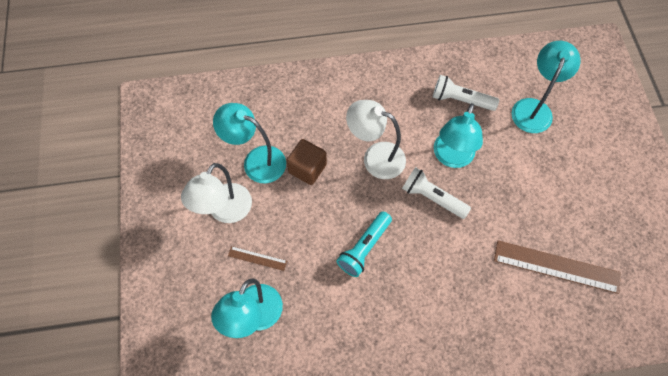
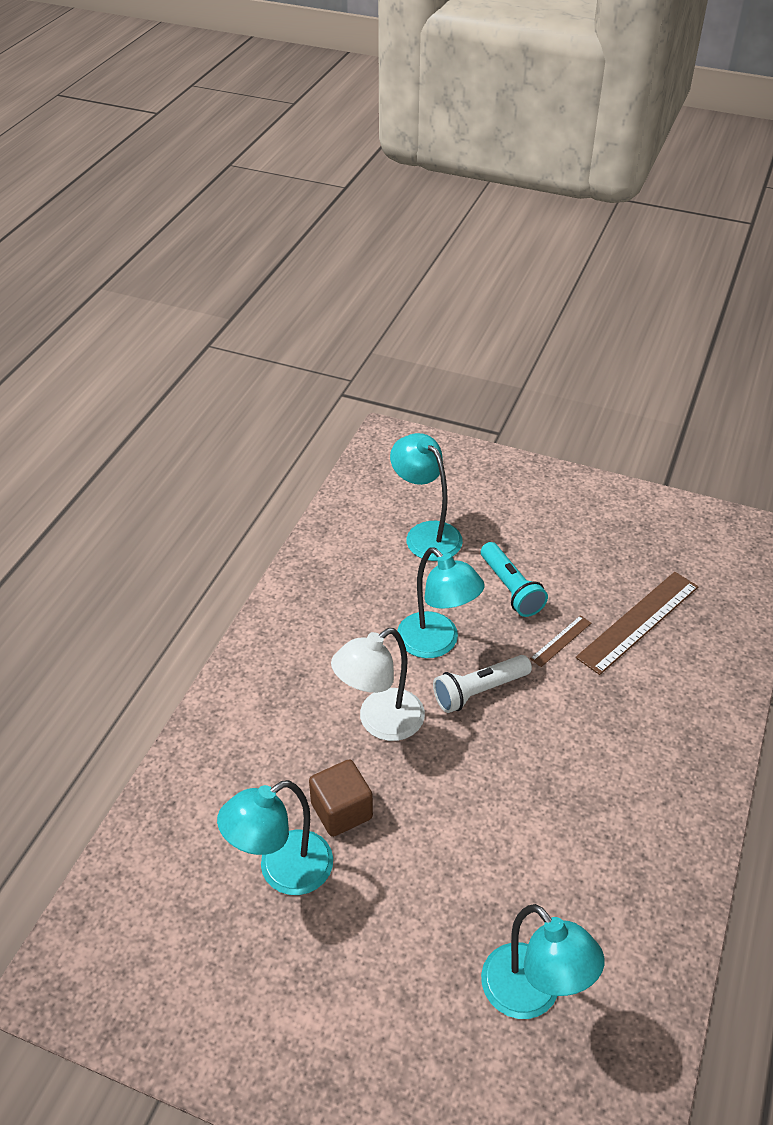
camera: 60 degrees left, 20 degrees down
white lamp [181,163,252,223] -> none
brown ruler [228,246,287,271] -> brown ruler moved to [530,615,591,667]
turquoise flashlight [336,212,392,277] -> turquoise flashlight moved to [481,542,548,617]
white flashlight [433,75,499,111] -> none

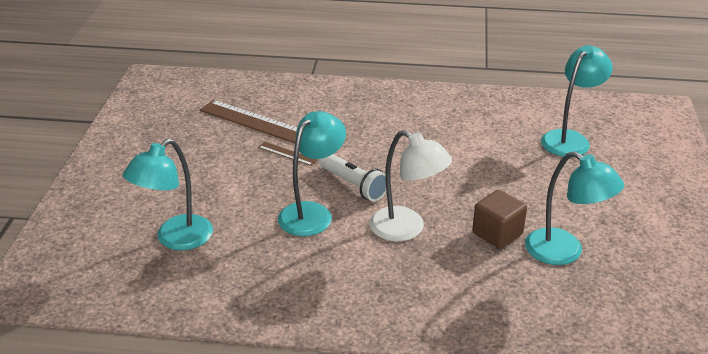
camera: 105 degrees left, 10 degrees down
turquoise flashlight [481,542,548,617] -> none

